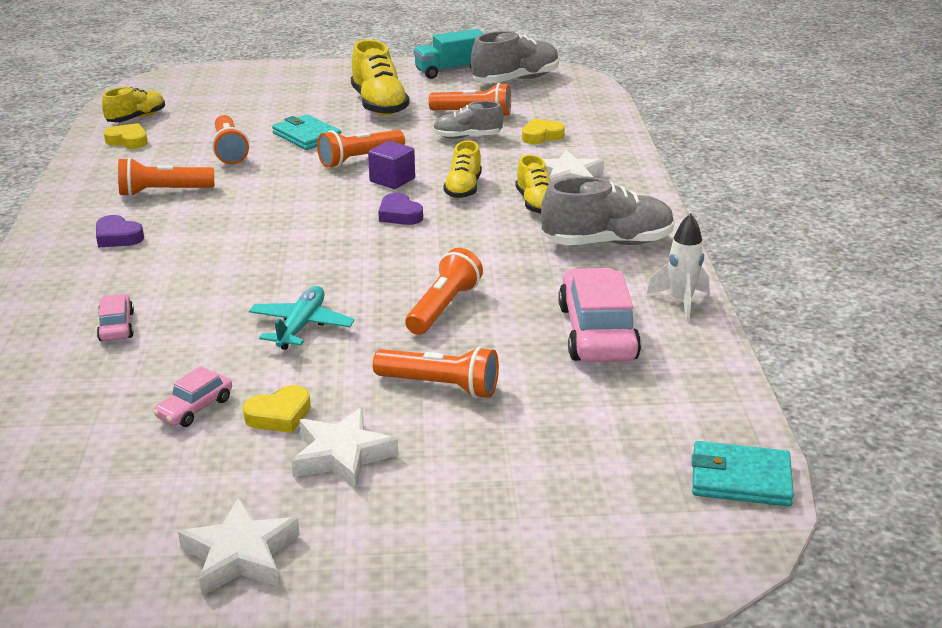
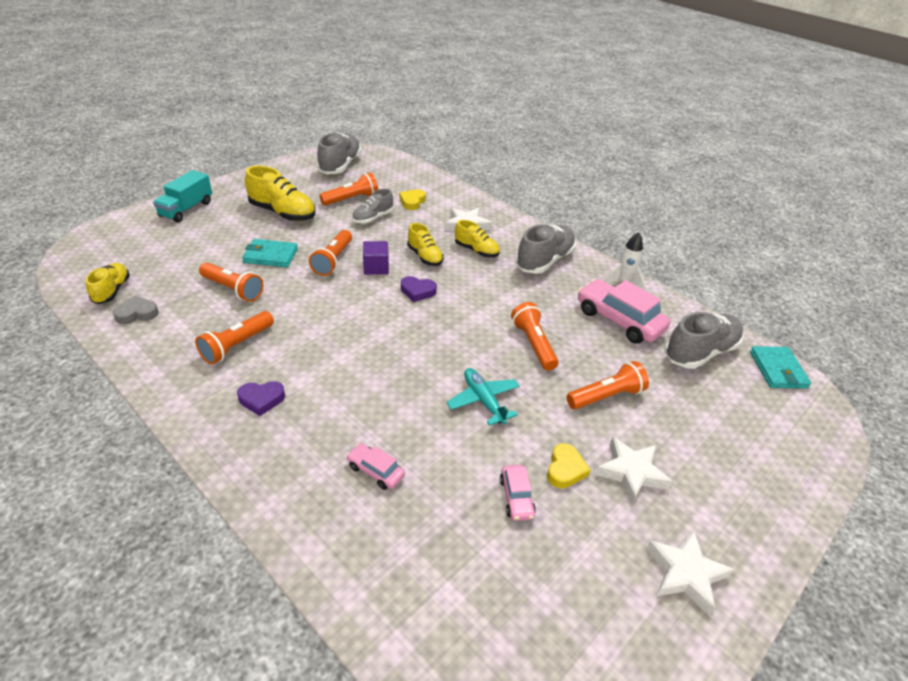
camera: 45 degrees left, 10 degrees up
yellow heart [104,123,148,149] -> grey heart [113,296,159,324]
turquoise truck [414,29,484,79] -> turquoise truck moved to [153,170,212,223]
turquoise wallet [692,441,794,507] -> turquoise wallet turned 60 degrees counterclockwise [750,346,811,389]
none -> grey shoe [665,312,743,369]

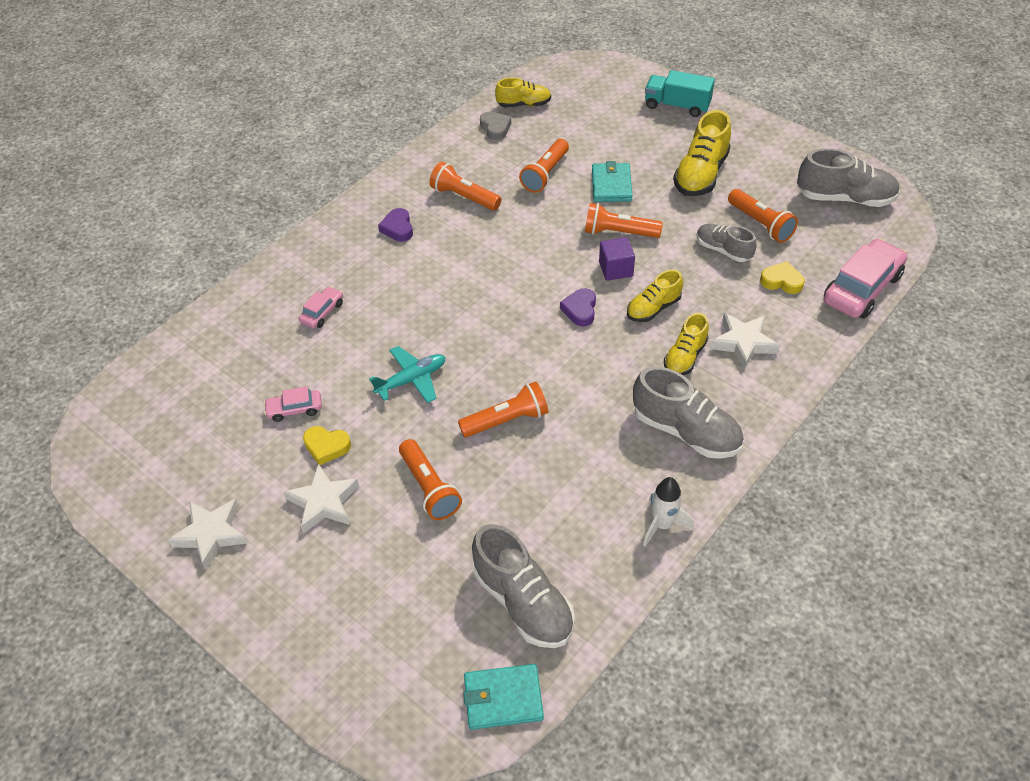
camera: 90 degrees right, 10 degrees up
pink car [578,279,670,344] -> pink car moved to [824,238,907,318]

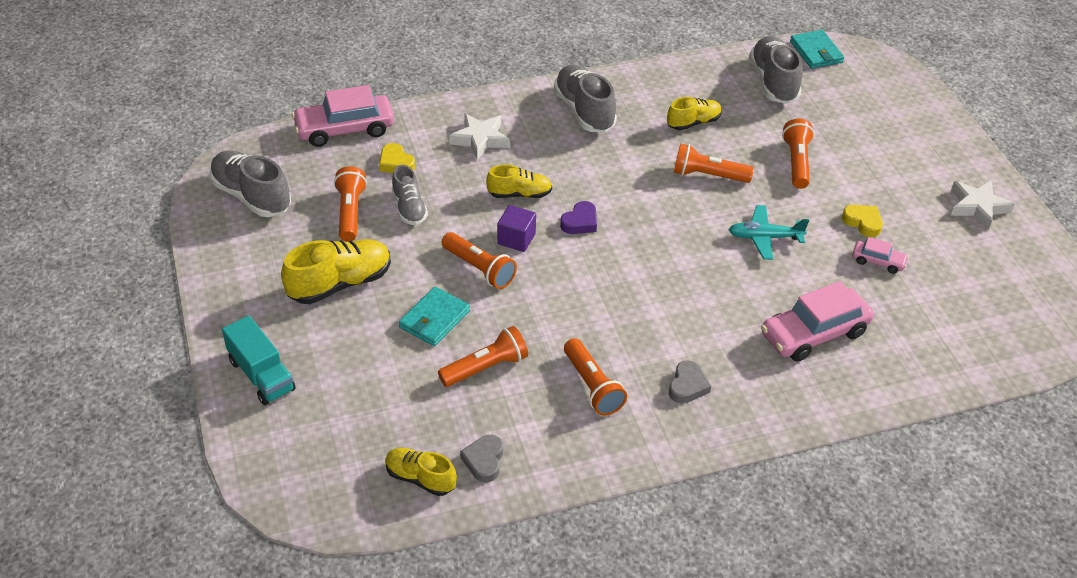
camera: 150 degrees left, 5 degrees down
white star [284,464,359,534] -> none
pink car [299,286,343,328] -> pink car [761,281,874,362], size x2.00
purple heart [378,208,413,242] -> grey heart [669,360,711,404]
turquoise wallet [463,664,544,730] -> turquoise wallet turned 45 degrees clockwise [790,30,844,69]
white rocket [643,477,694,547] -> none
yellow shoe [664,313,709,376] -> yellow shoe moved to [667,97,722,130]

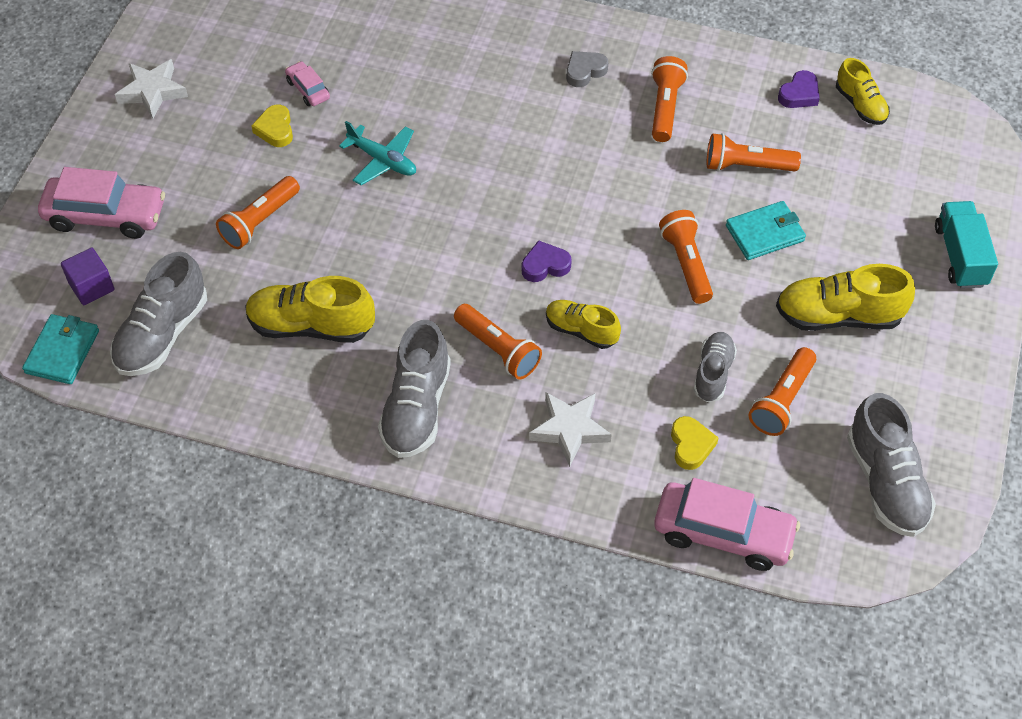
camera: 145 degrees left, 10 degrees up
grey heart [460,435,503,482] -> purple heart [778,70,820,108]
purple cube [497,205,536,252] -> purple cube moved to [61,247,115,305]
yellow shoe [667,97,722,130] -> yellow shoe [245,276,375,343], size x1.62
orange flashlight [674,144,754,183] -> orange flashlight moved to [454,304,542,379]
pink car [761,281,874,362] -> pink car moved to [38,167,165,239]

